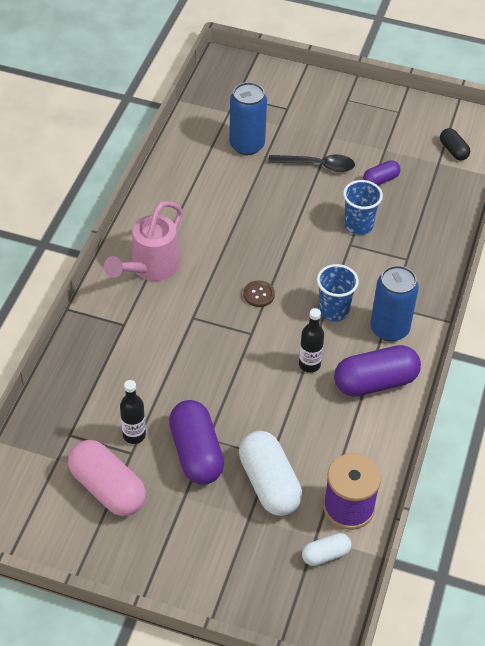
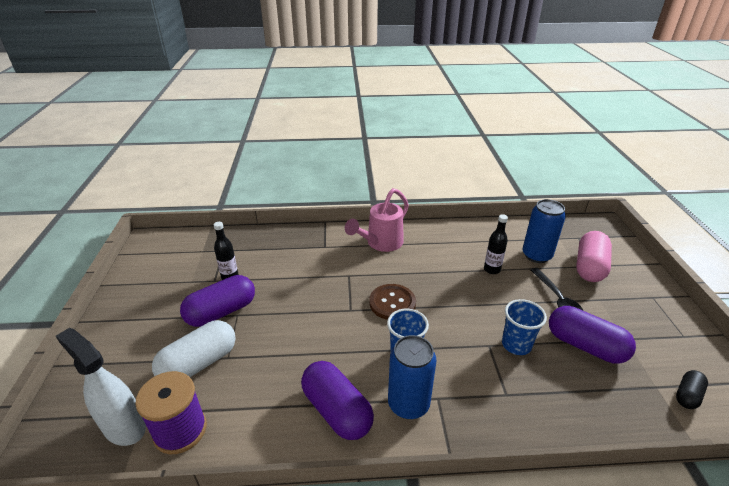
camera: 70 degrees right, 15 degrees down
pink capsule [68,440,146,516] -> pink capsule moved to [576,231,612,282]
pink watering can [104,201,183,281] -> pink watering can turned 60 degrees counterclockwise [345,188,409,252]
brown button [243,280,275,307] -> brown button [369,284,416,320], size x1.72
black bottle [299,308,324,373] -> black bottle moved to [484,214,508,274]
white capsule [302,533,351,566] -> white spray bottle [56,328,146,446]
purple capsule [363,160,400,185] -> purple capsule [549,306,636,364], size x1.89

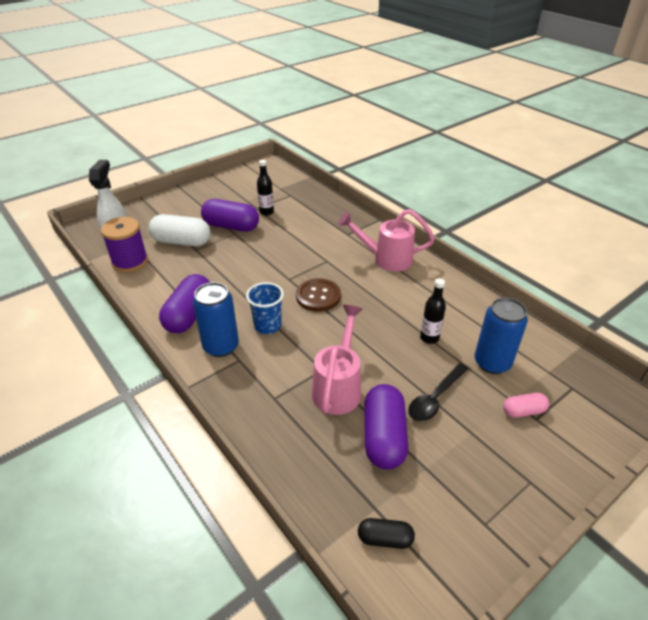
camera: 55 degrees right, 5 degrees up
blue cup [502,299,547,355] -> pink watering can [312,305,363,415]
pink capsule [576,231,612,282] -> pink capsule [503,393,549,418], size x0.53

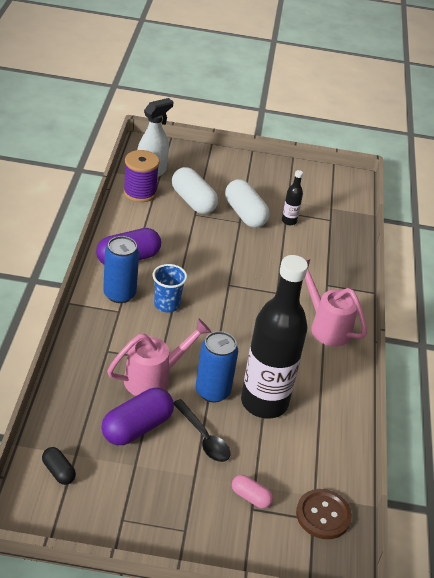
camera: 40 degrees right, 0 degrees up
purple capsule [201,199,259,232] -> white capsule [225,179,269,228]
brown button [296,278,341,312] -> brown button moved to [296,489,352,539]
black spoon [408,363,468,421] -> black spoon turned 120 degrees counterclockwise [174,399,231,462]
black bottle [420,278,446,344] -> black bottle [241,255,308,419], size x2.49
blue can [475,298,528,374] -> blue can moved to [196,331,238,402]

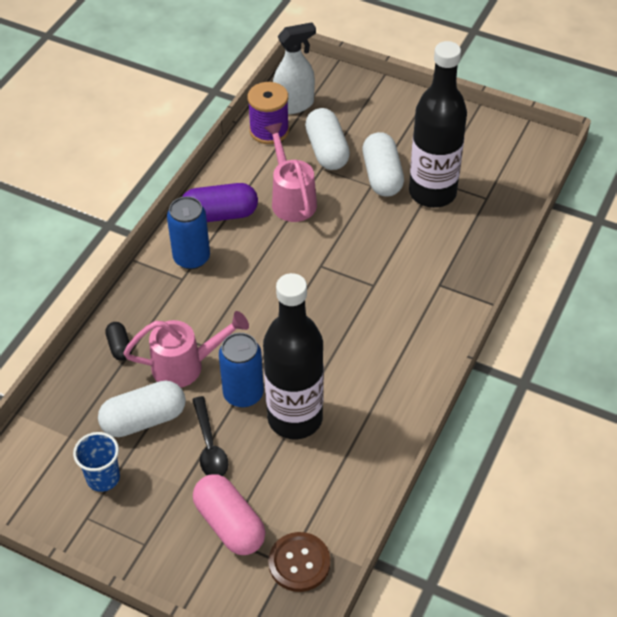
camera: 25 degrees right, 10 degrees up
black capsule [42,447,76,485] -> black capsule moved to [105,322,132,361]
purple capsule [101,388,174,445] -> white capsule [98,380,186,437]
blue cup [153,264,187,313] -> blue cup moved to [73,432,120,492]
pink capsule [232,475,273,509] -> pink capsule [193,474,265,555], size x1.89
black bottle [282,170,303,225] -> black bottle [409,41,467,208], size x2.49
pink watering can [305,259,367,346] -> pink watering can moved to [264,123,317,222]

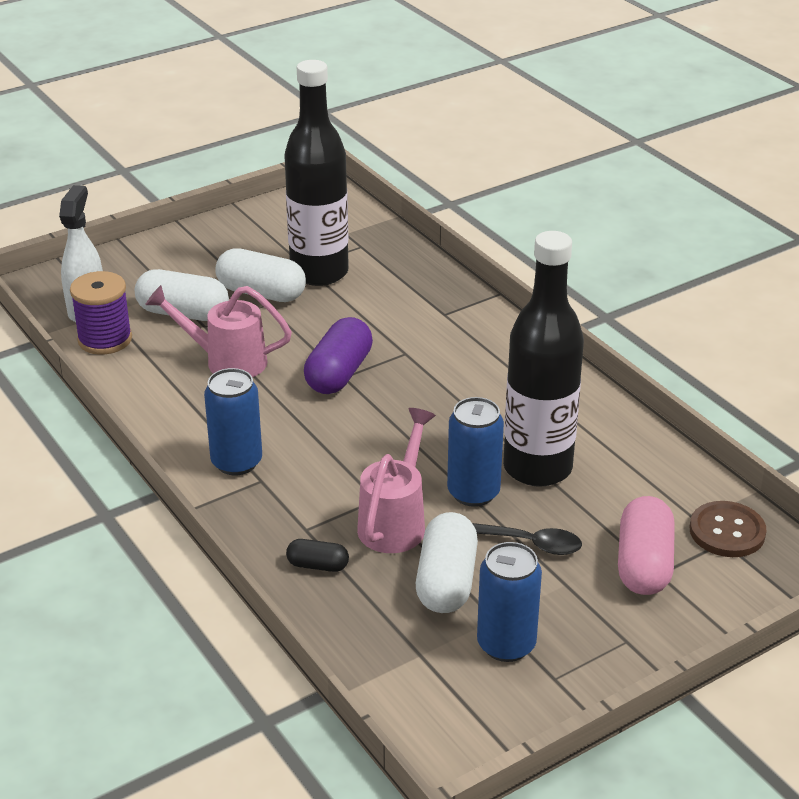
camera: 60 degrees left, 15 degrees down
blue cup [73,432,120,492] -> blue can [477,542,542,662]
purple capsule [182,183,258,222] -> purple capsule moved to [304,317,373,394]
pink capsule [193,474,265,555] -> pink capsule turned 75 degrees counterclockwise [618,496,675,595]

